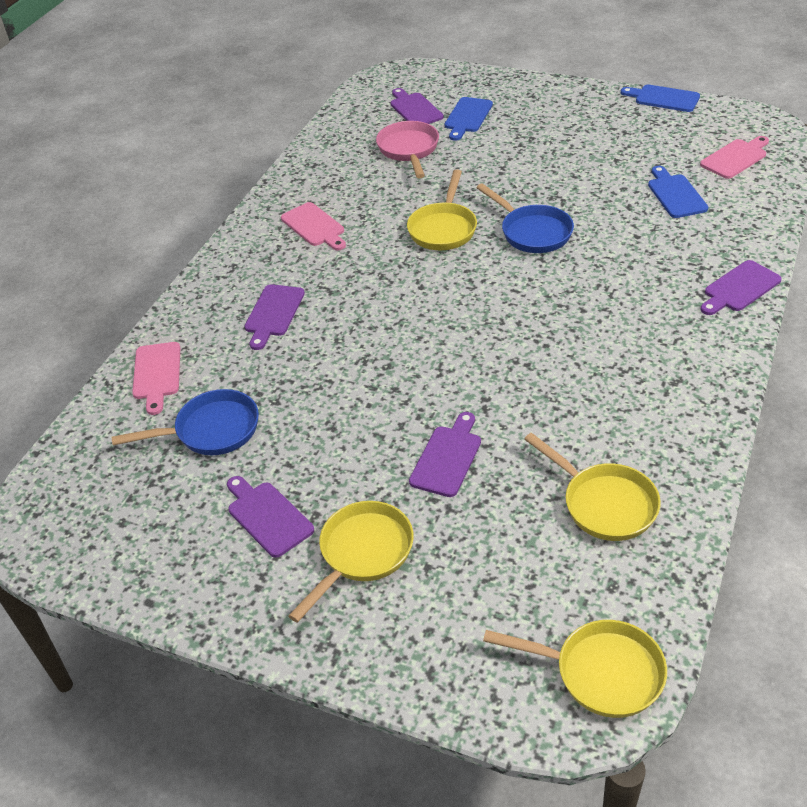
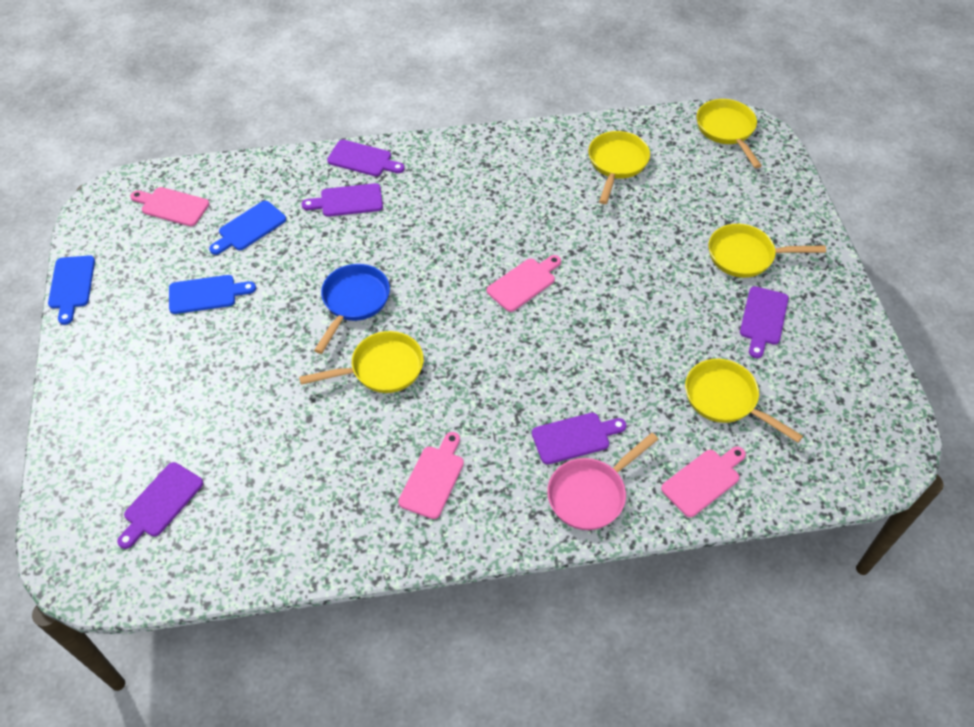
camera: 125 degrees left, 10 degrees up
blue pan [112,389,259,455] -> yellow pan [685,359,803,443]
pink pan [376,121,439,178] -> pink pan moved to [547,433,658,530]
purple cutting board [409,412,481,497] -> purple cutting board moved to [302,183,383,217]
blue cutting board [445,97,493,141] -> blue cutting board moved to [169,275,256,314]
none -> pink cutting board [487,255,561,312]

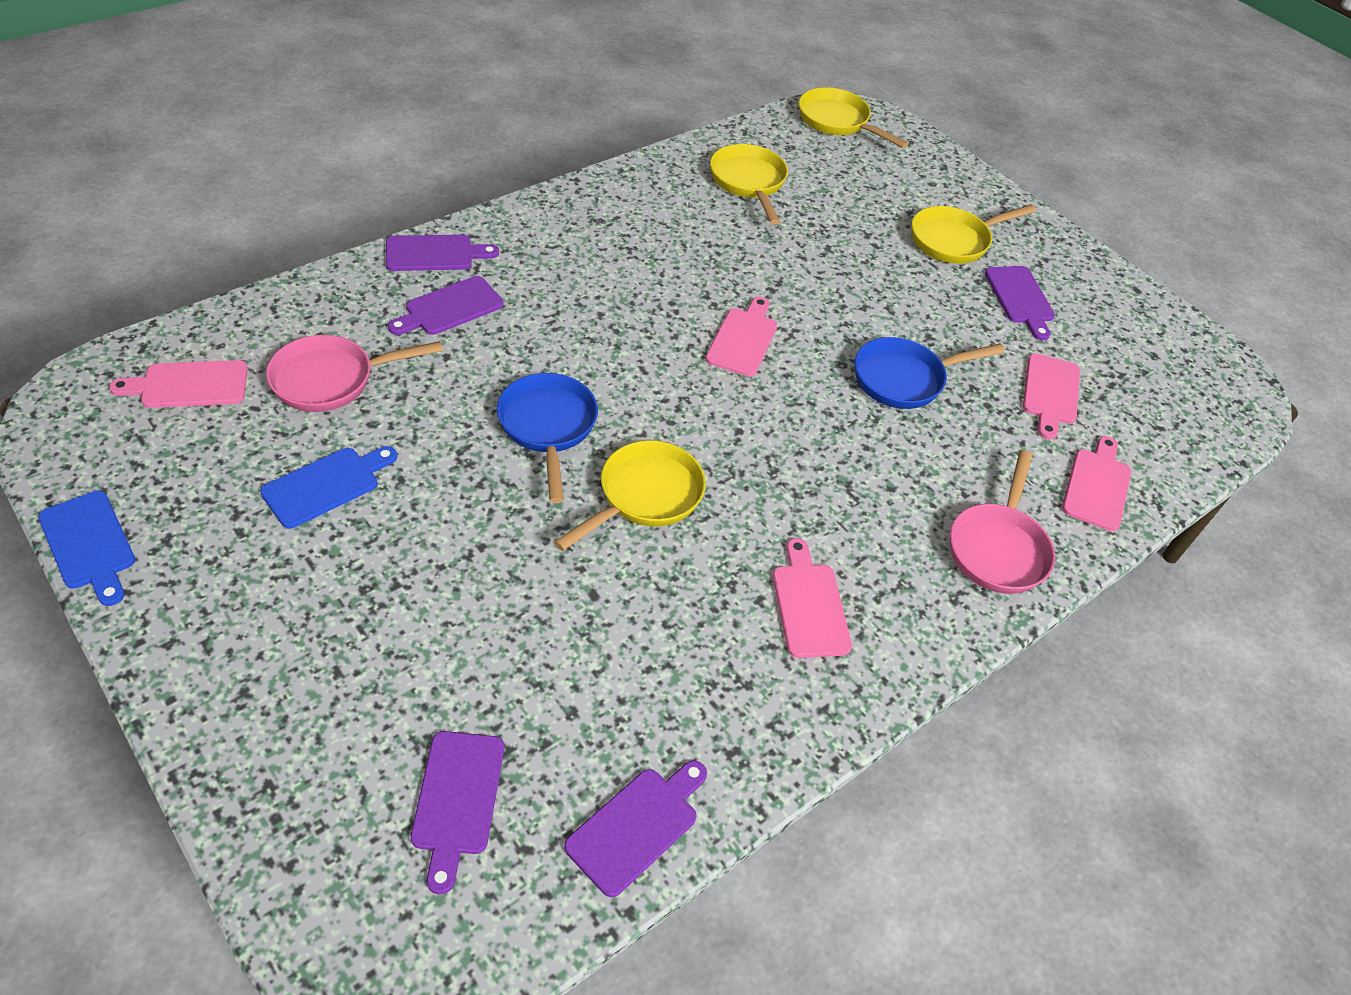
camera: 35 degrees left, 5 degrees down
blue cutting board [209,201,286,255] -> pink pan [266,335,443,412]
purple cutting board [532,413,627,465] -> purple cutting board moved to [564,760,707,898]
yellow pan [685,359,803,443] -> pink cutting board [1023,353,1080,440]
none -> blue pan [855,337,1005,409]

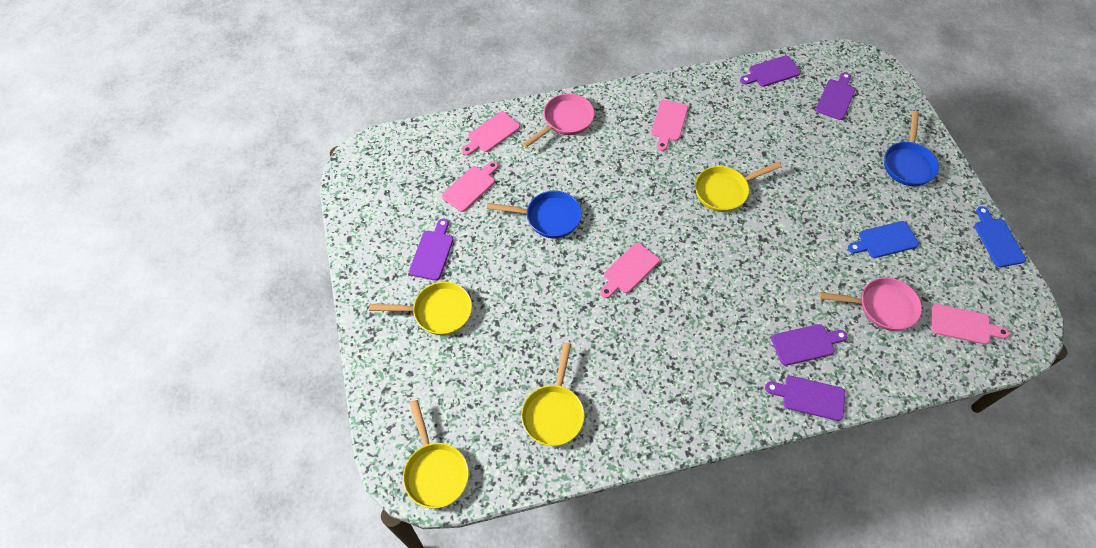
camera: 150 degrees left, 10 degrees up
blue pan [497,373,598,503] -> blue pan moved to [884,111,939,186]

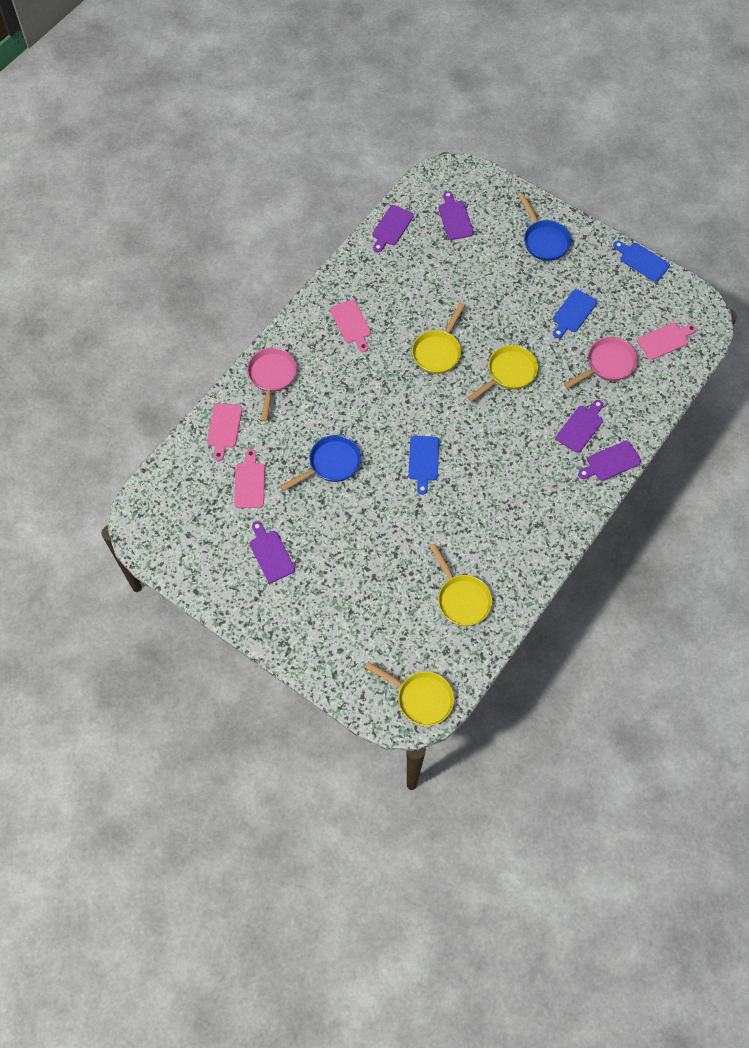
camera: 40 degrees left, 5 degrees up
yellow pan [369,282,472,335] -> yellow pan moved to [467,345,538,402]
pink cutting board [600,243,660,298] -> blue cutting board [408,436,439,495]

